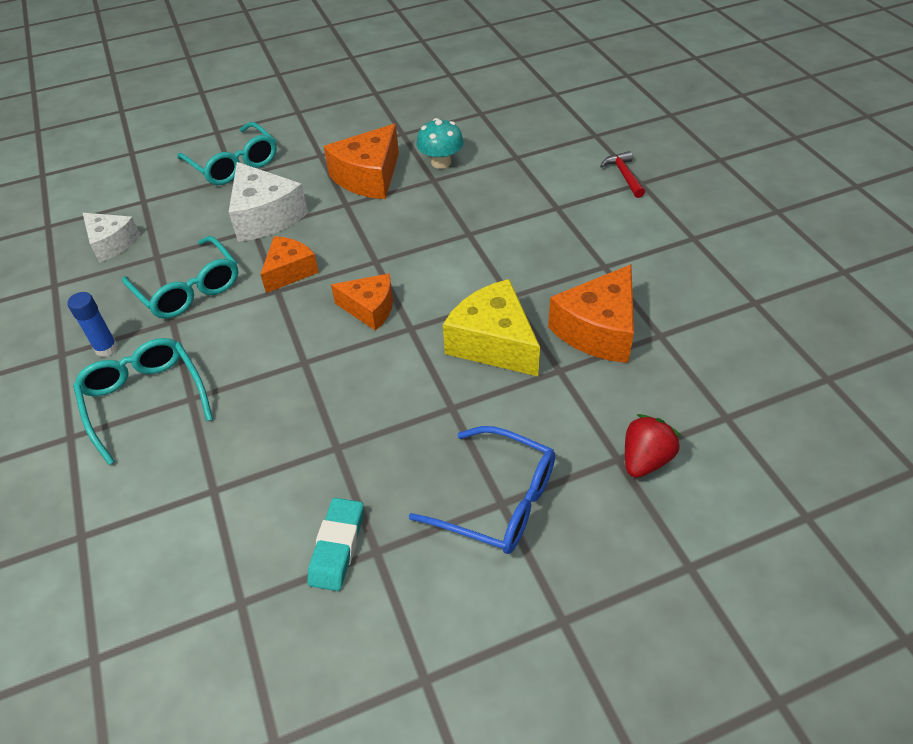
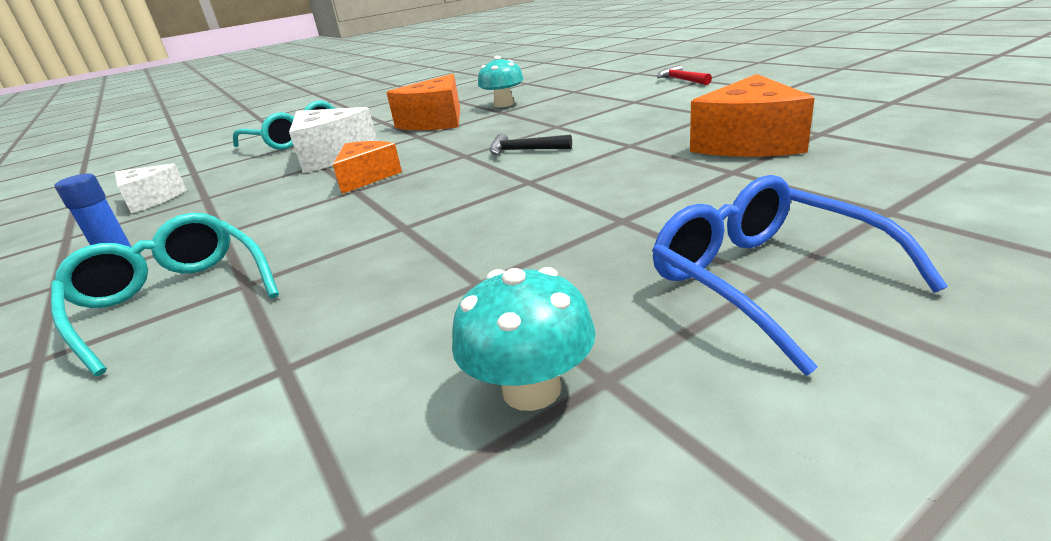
camera: 10 degrees left, 20 degrees down
turquoise glasses [122,236,238,319] -> none
turquoise eraser [307,498,364,591] -> turquoise mushroom [452,267,596,411]
orange cheese [331,273,393,331] -> none
blue glasses [409,426,555,554] -> blue glasses turned 135 degrees counterclockwise [652,175,948,375]
yellow cheese [443,279,540,376] -> none
red strawberry [625,414,681,478] -> none
none -> black hammer [489,133,572,155]

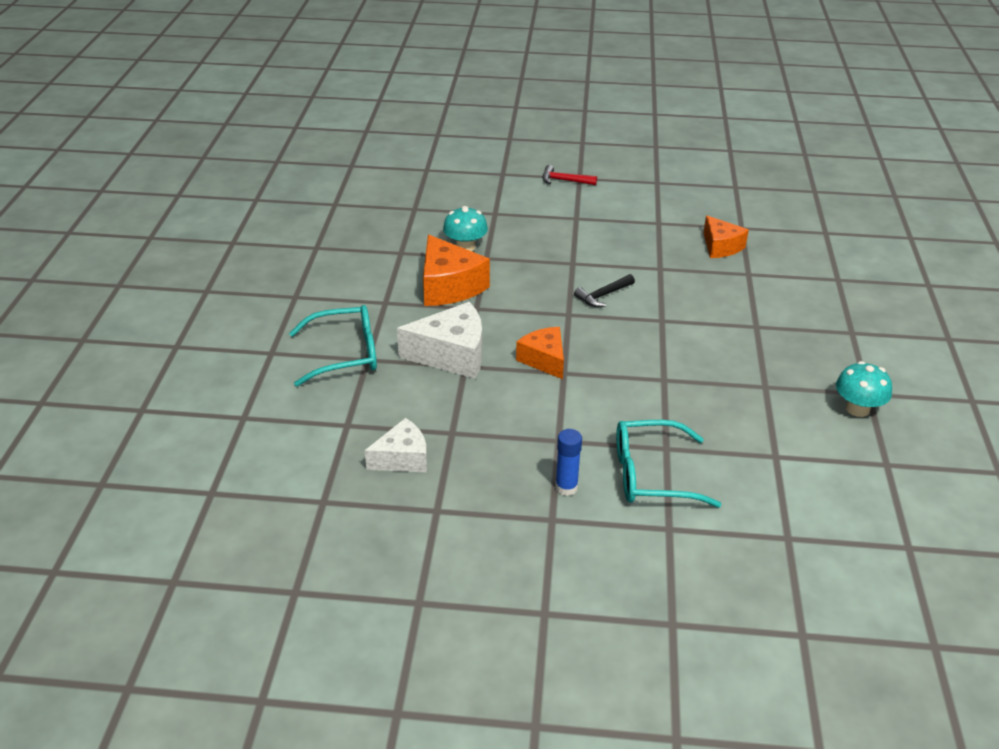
camera: 55 degrees left, 10 degrees up
blue glasses [652,175,948,375] -> none
orange cheese [690,74,815,157] -> orange cheese [703,215,749,258], size x0.64

